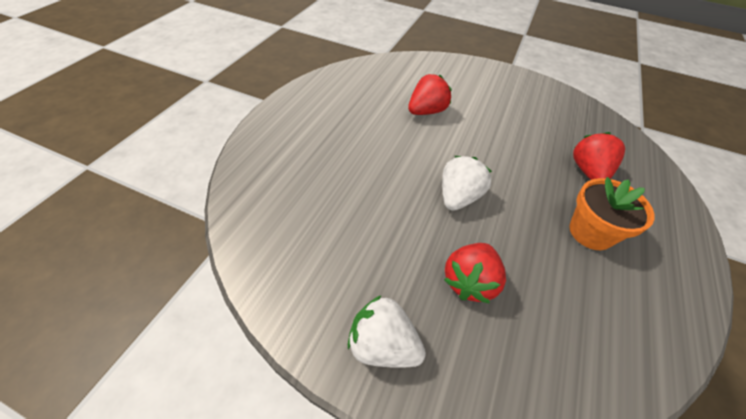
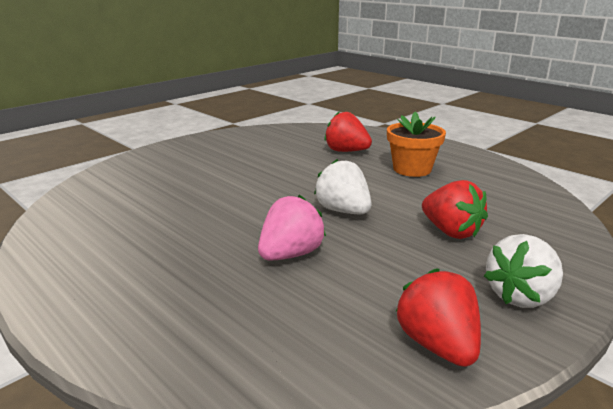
camera: 65 degrees left, 25 degrees down
red strawberry [408,74,452,115] -> red strawberry moved to [396,268,481,367]
none -> pink strawberry [258,195,326,261]

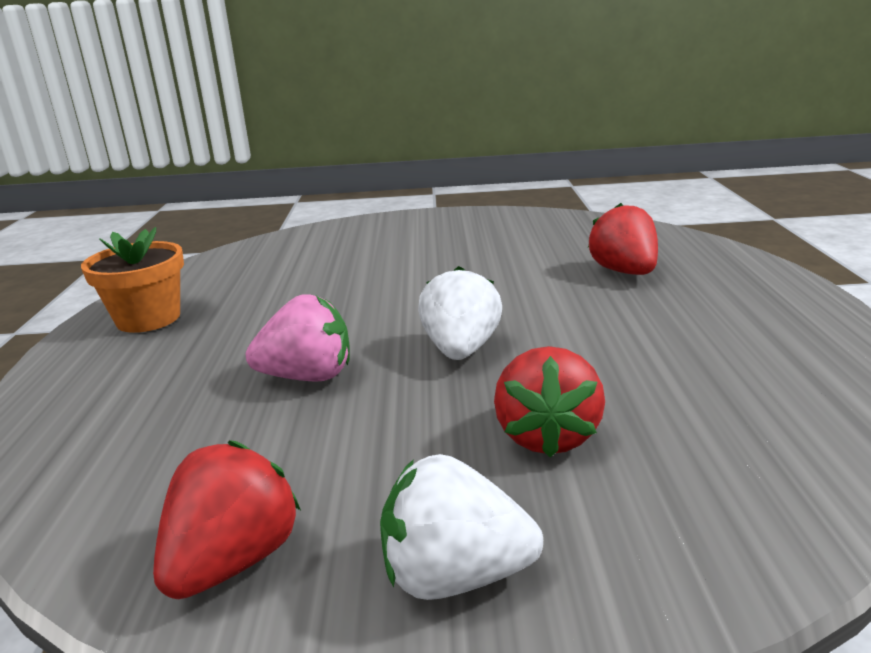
camera: 45 degrees right, 0 degrees up
orange flower pot [387,112,446,177] -> orange flower pot moved to [81,227,184,333]

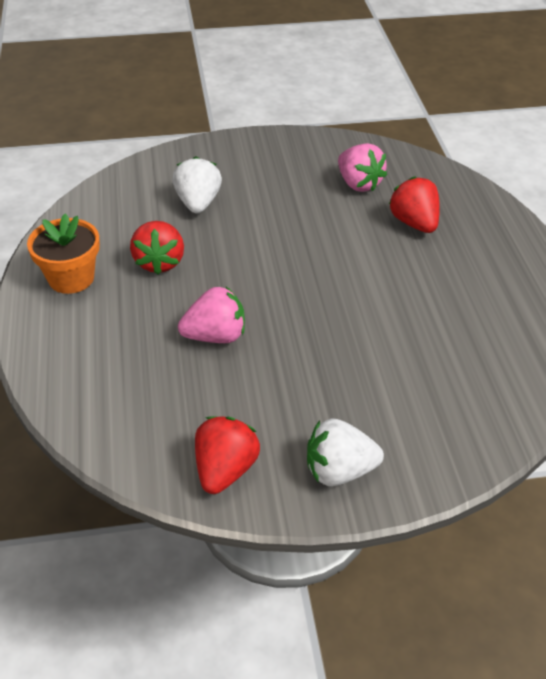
camera: 10 degrees left, 20 degrees up
white strawberry [418,266,502,360] -> white strawberry moved to [172,156,222,213]
red strawberry [494,346,605,457] -> red strawberry moved to [130,221,184,275]
none -> pink strawberry [338,143,387,192]

